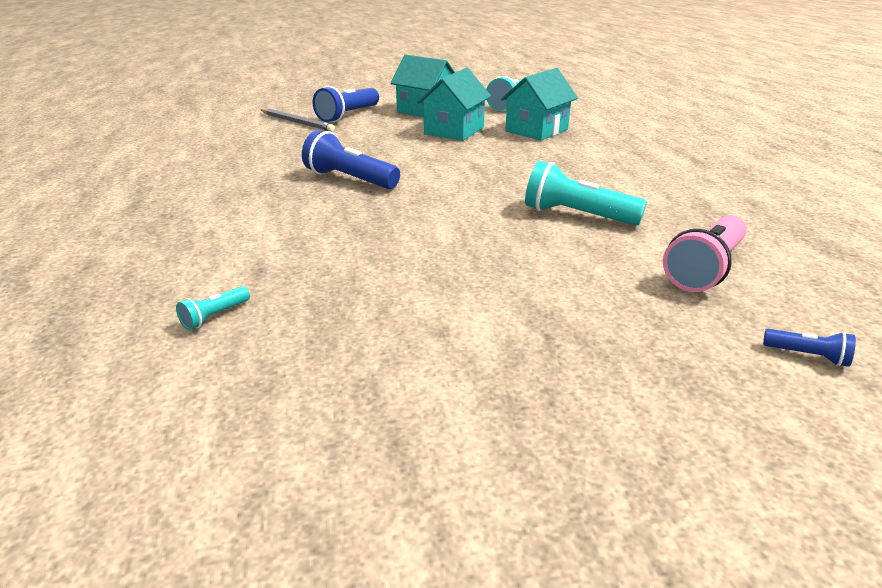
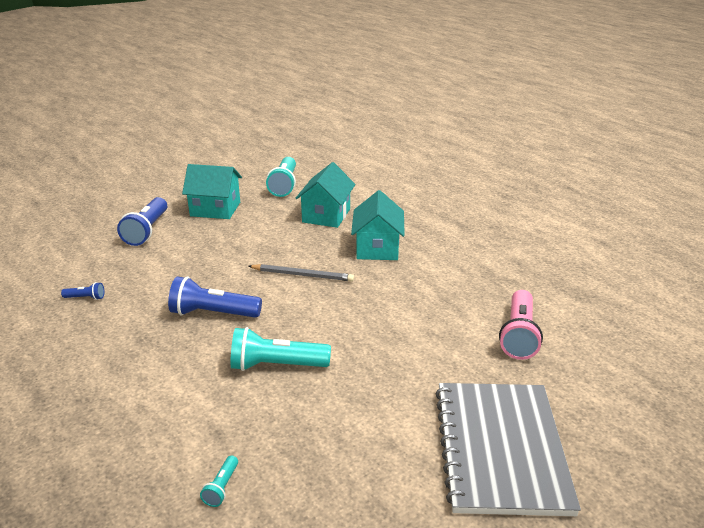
camera: 25 degrees left, 0 degrees up
grey pencil [261,109,335,132] -> grey pencil moved to [248,264,354,282]
turquoise house [417,68,491,141] -> turquoise house moved to [351,190,405,260]
turquoise flashlight [525,161,647,226] -> turquoise flashlight moved to [231,327,331,371]
blue flashlight [763,329,856,367] -> blue flashlight moved to [61,282,104,300]
none -> grey notebook [436,383,581,516]

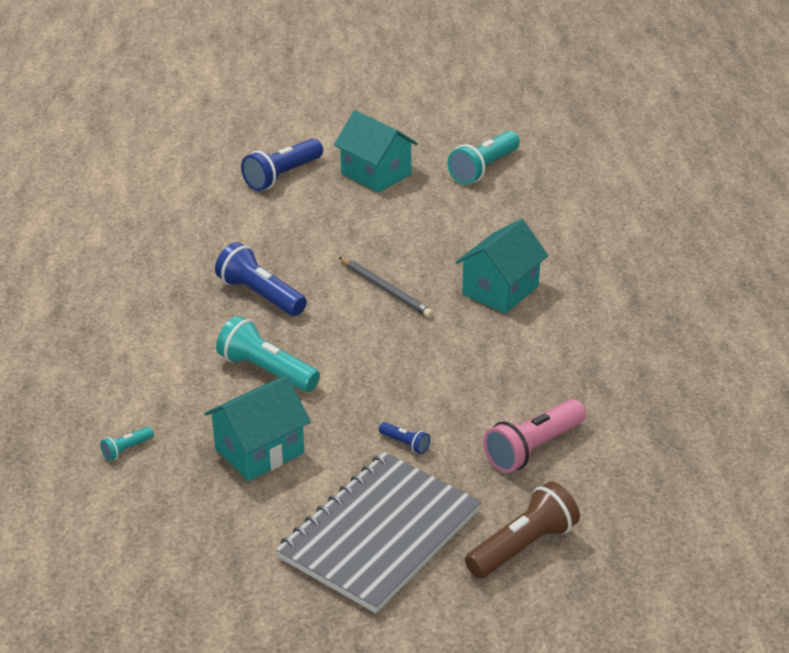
camera: 35 degrees right, 5 degrees up
blue flashlight [61,282,104,300] -> blue flashlight moved to [379,422,430,454]
turquoise house [296,162,356,228] -> turquoise house moved to [204,375,311,481]
none -> brown flashlight [465,481,580,579]

